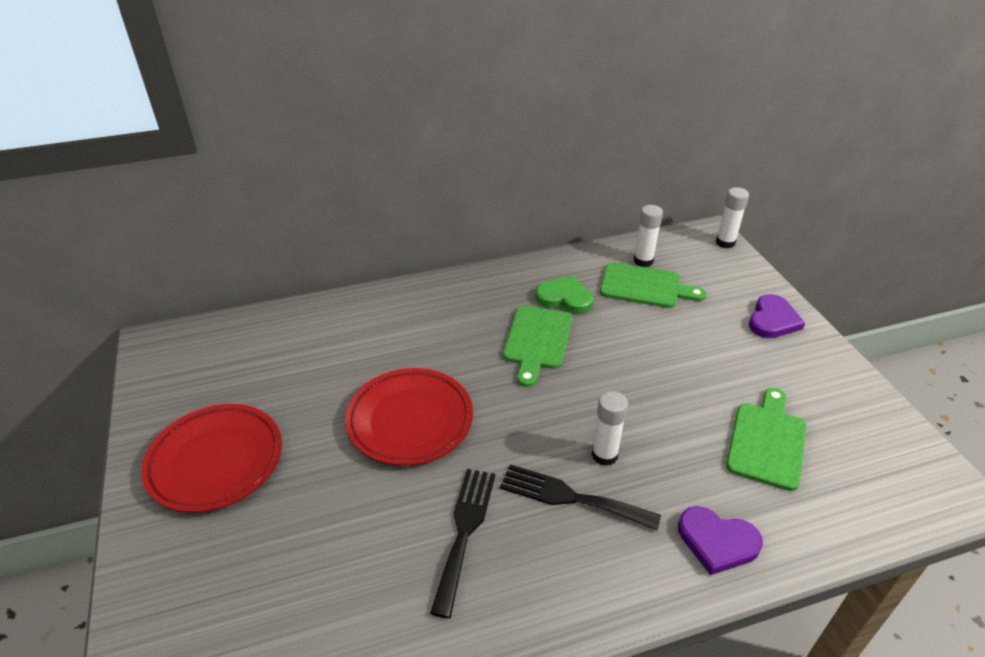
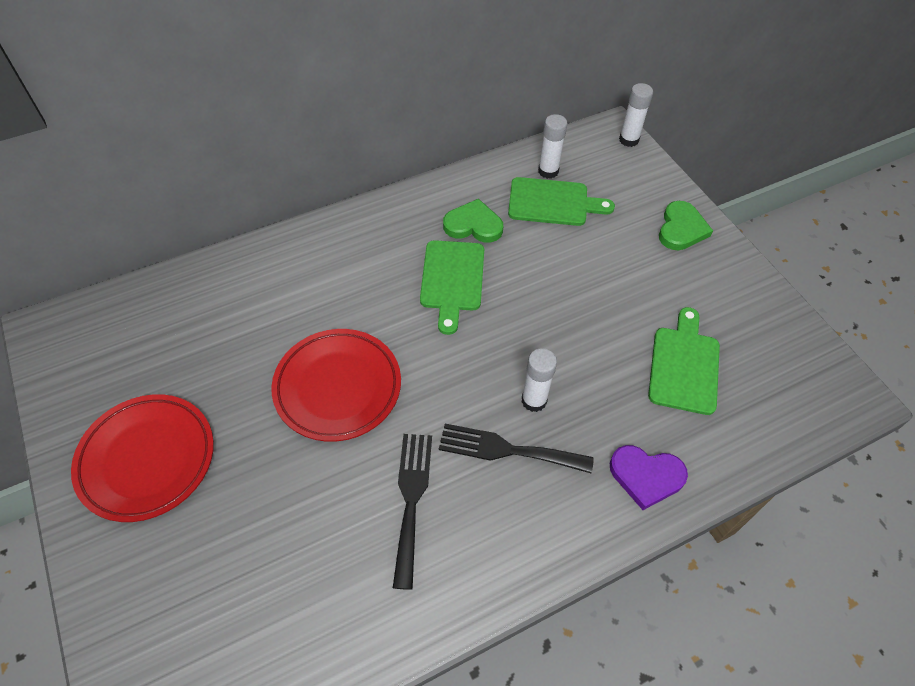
camera: 10 degrees left, 15 degrees up
purple heart [749,294,805,338] -> green heart [659,201,713,250]

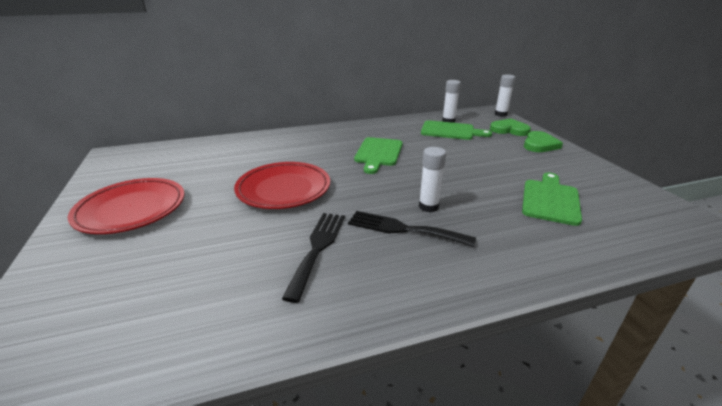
camera: 10 degrees right, 25 degrees down
green heart [443,199,503,243] -> green heart moved to [490,119,531,136]
purple heart [610,445,688,510] -> none

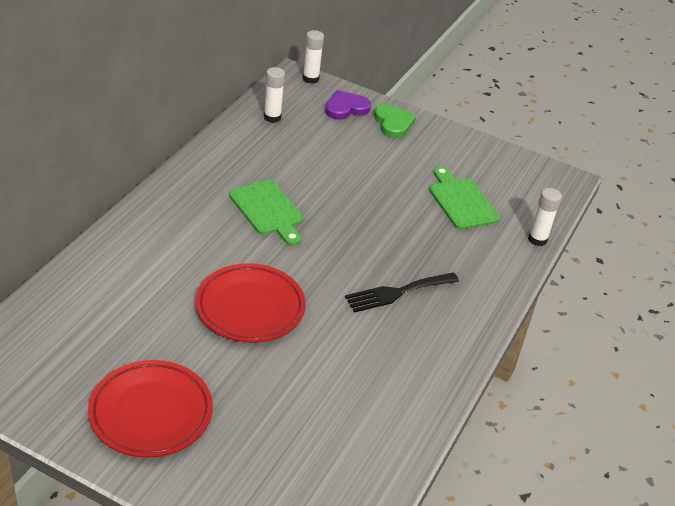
camera: 50 degrees left, 10 degrees up
black fork [282,213,345,303] -> none
white glue stick [419,147,446,212] -> white glue stick moved to [528,188,562,246]
green cutting board [421,120,492,140] -> none
green heart [490,119,531,136] -> purple heart [325,90,371,120]

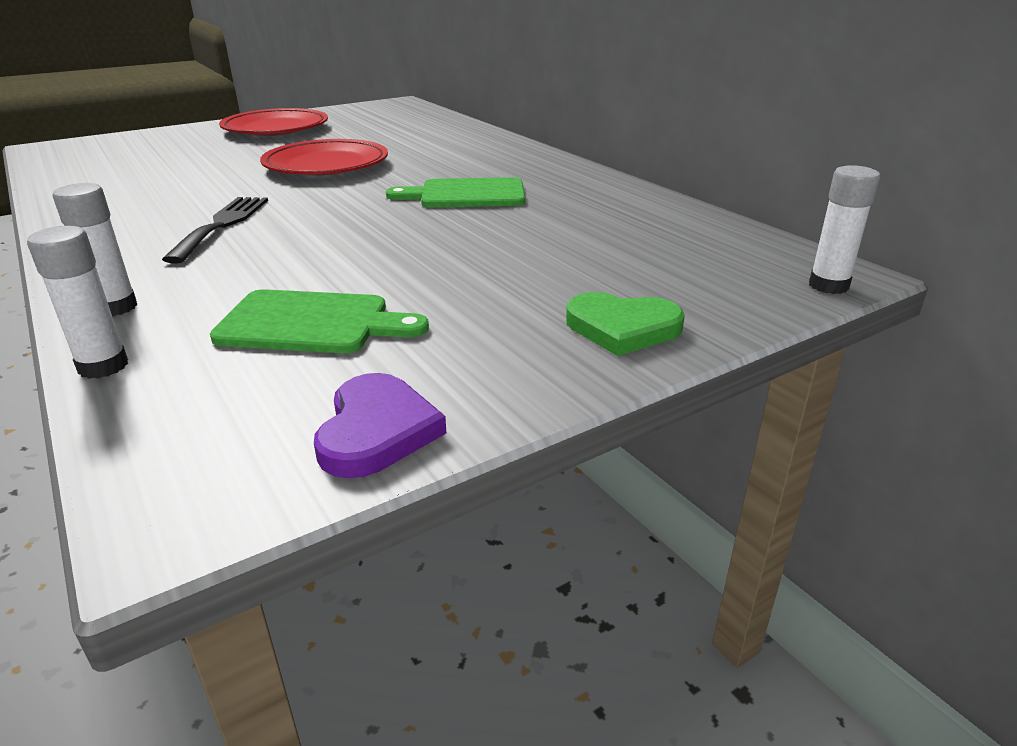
camera: 125 degrees right, 10 degrees down
white glue stick [264,67,285,123] -> white glue stick moved to [53,183,137,316]
purple heart [325,90,371,120] -> purple heart moved to [314,373,446,478]

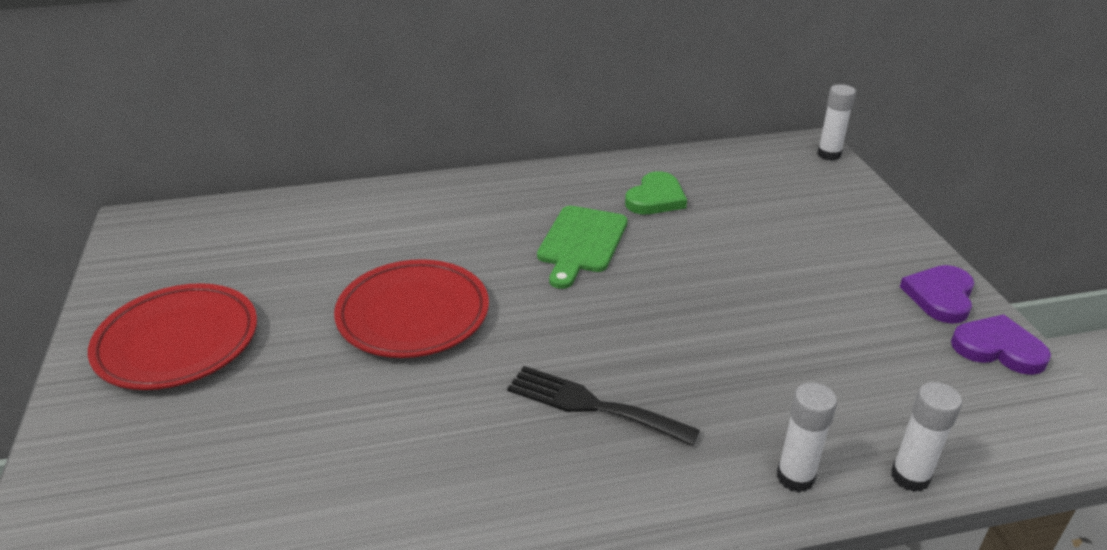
camera: 70 degrees left, 5 degrees up
green cutting board [210,289,429,353] -> none
green heart [566,292,685,356] -> green heart moved to [625,171,687,214]
none -> purple heart [900,265,975,324]

